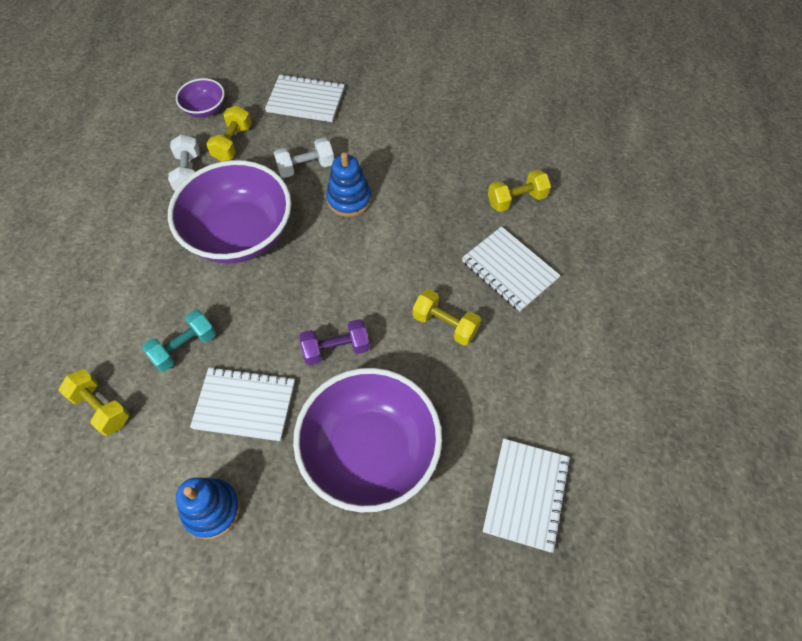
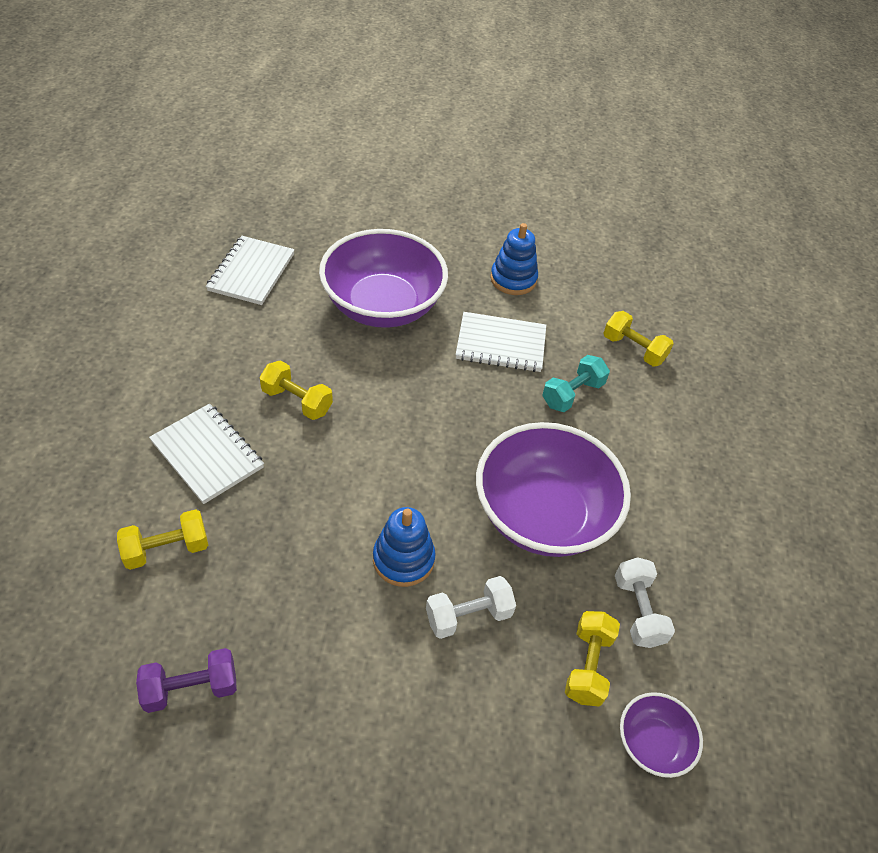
camera: 175 degrees right, 10 degrees down
white notebook [265,74,345,122] -> none
purple dumbbell [299,319,370,365] -> purple dumbbell moved to [136,648,237,713]

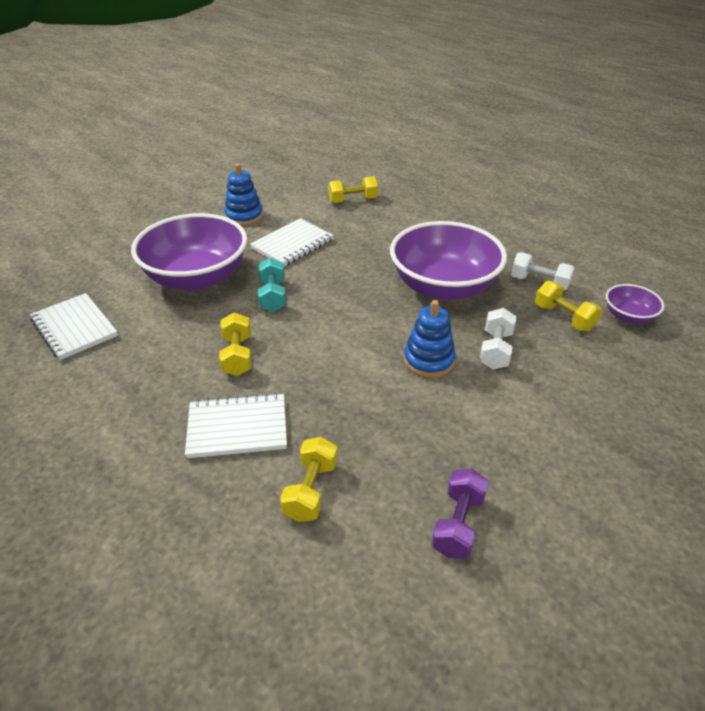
camera: 50 degrees left, 10 degrees down
yellow dumbbell [259,360,333,420] -> yellow dumbbell turned 75 degrees counterclockwise [219,313,252,376]
turquoise dumbbell [542,355,610,412] -> turquoise dumbbell moved to [258,257,286,312]

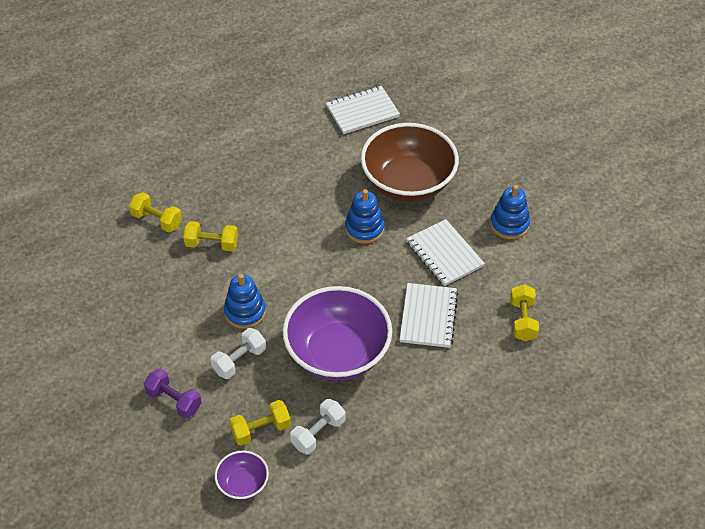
camera: 105 degrees right, 10 degrees up
purple bowl [131,213,247,291] -> brown bowl [361,123,459,202]
white notebook [185,393,287,458] -> white notebook moved to [399,283,458,348]
yellow dumbbell [219,313,252,376] -> yellow dumbbell moved to [183,221,238,251]
turquoise dumbbell [258,257,286,312] -> blue stacking toy [345,189,385,244]
purple dumbbell [431,469,489,558] -> purple dumbbell moved to [144,368,202,418]
white dumbbell [479,308,517,369] -> white dumbbell turned 75 degrees counterclockwise [210,328,266,379]

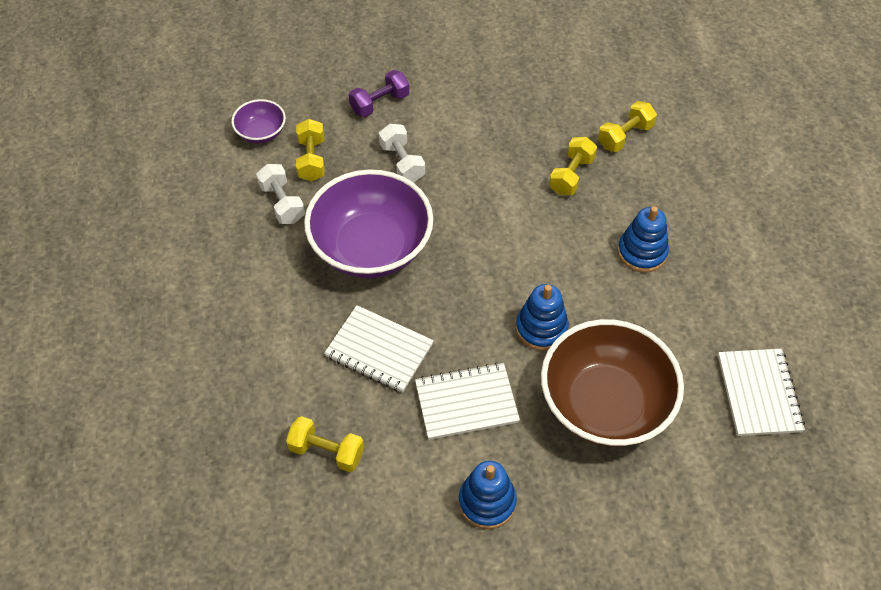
camera: 110 degrees right, 5 degrees up
blue stacking toy [224,274,266,329] -> blue stacking toy moved to [618,206,669,273]

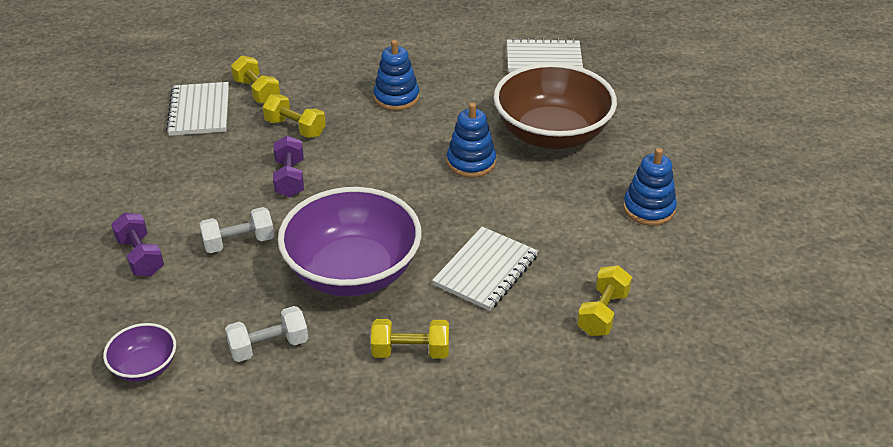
camera: 85 degrees left, 15 degrees down
yellow dumbbell [296,119,325,181] -> yellow dumbbell moved to [371,319,449,359]
white notebook [415,362,520,440] -> white notebook moved to [166,82,229,136]
none -> purple dumbbell [273,136,304,197]

